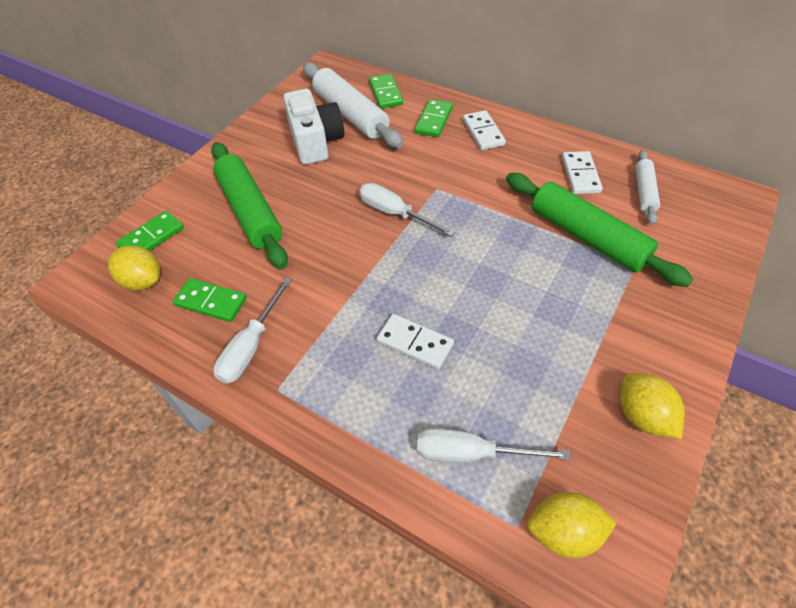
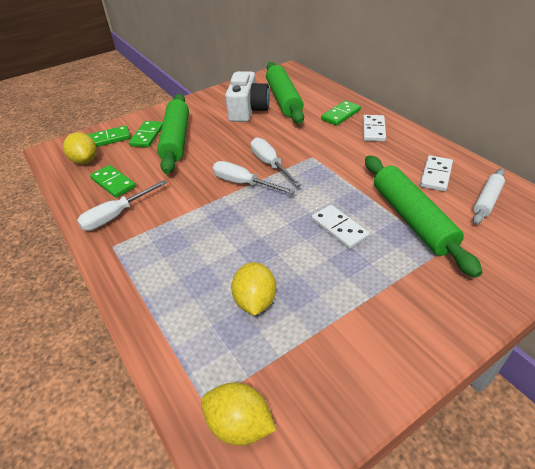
camera: 25 degrees right, 10 degrees down
white rolling pin [303,62,403,148] -> green rolling pin [266,62,304,124]
green domino [369,74,403,109] -> green domino moved to [129,121,163,147]
white domino [377,314,454,370] -> white domino moved to [312,205,370,249]
white screwdriver [417,428,571,462] -> white screwdriver moved to [213,161,295,194]
yellow lemon [620,373,685,439] -> yellow lemon moved to [231,262,276,316]

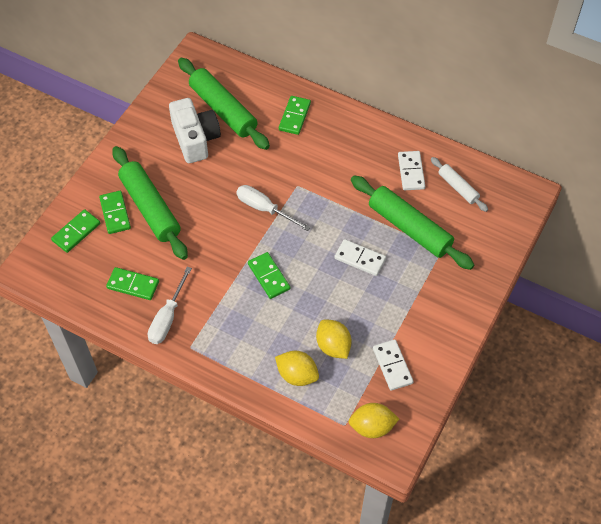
camera: 30 degrees left, 15 degrees up
yellow lemon [63,132,97,164] -> yellow lemon moved to [275,351,319,386]
white screwdriver [213,161,295,194] -> none
white domino [363,115,386,142] -> white domino moved to [373,339,414,391]
white rolling pin [473,169,505,224] -> white rolling pin turned 45 degrees counterclockwise [431,157,488,212]
none -> green domino [248,252,290,299]

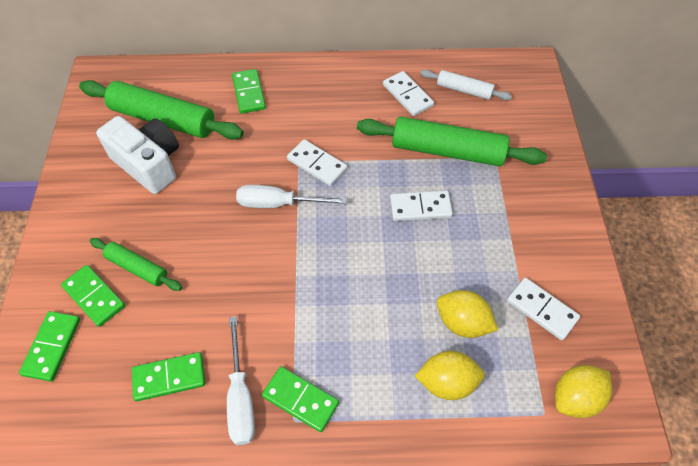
camera: 30 degrees left, 0 degrees up
green rolling pin [112,146,188,260] -> green rolling pin [90,238,182,291], size x0.54
green domino [248,252,290,299] -> green domino moved to [262,366,339,432]
none -> white domino [287,139,347,186]

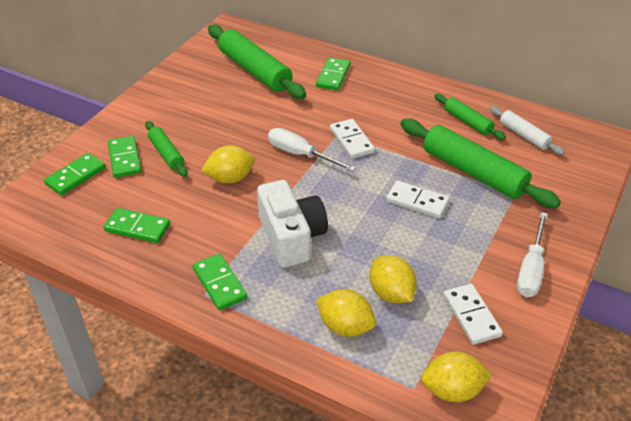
camera: 30 degrees right, 15 degrees down
white camera [96,116,179,194] -> white camera moved to [257,180,328,268]
white screwdriver [227,316,255,445] -> white screwdriver moved to [517,212,548,297]
white domino [383,71,434,116] -> green rolling pin [434,94,506,140]
none -> yellow lemon [201,145,255,183]

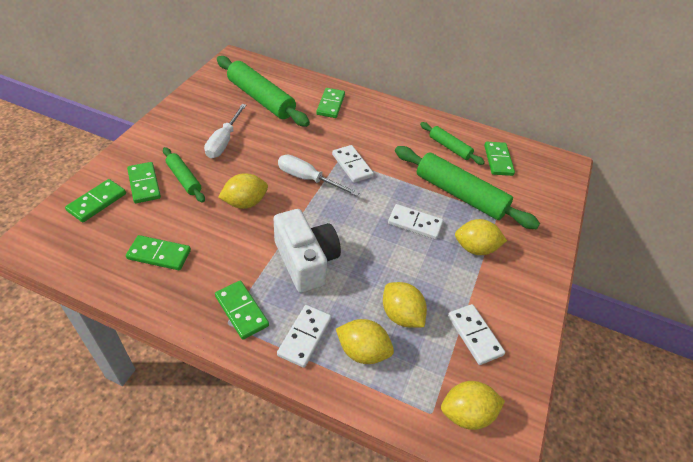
camera: 10 degrees left, 5 degrees up
white rolling pin [489,106,565,155] -> green domino [484,142,515,176]
white screwdriver [517,212,548,297] -> white screwdriver moved to [204,104,246,158]
none -> white domino [277,305,332,368]
none -> yellow lemon [455,219,507,255]

